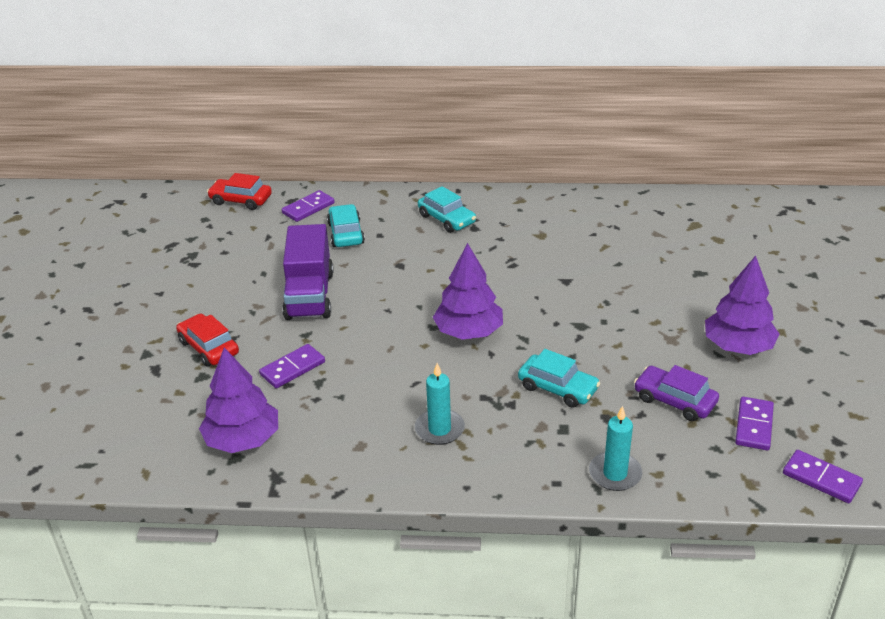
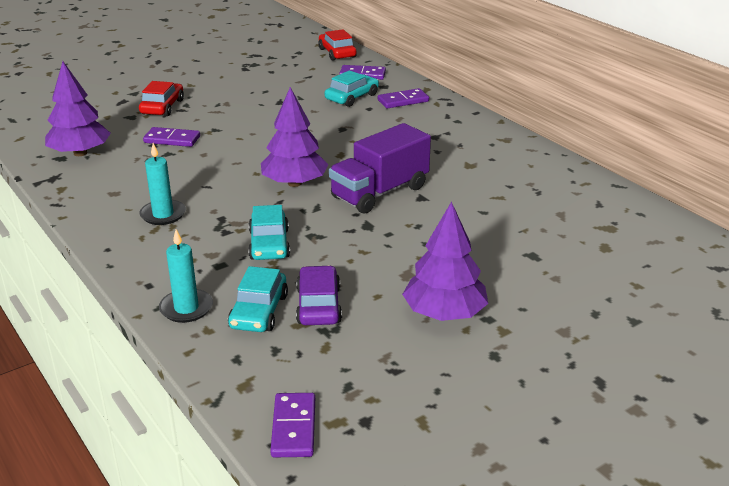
camera: 50 degrees right, 5 degrees down
purple truck [282,224,334,320] -> purple truck moved to [329,123,431,214]
turquoise car [418,186,476,233] -> turquoise car moved to [228,266,288,332]
purple domino [735,397,774,450] -> purple domino moved to [378,88,429,109]

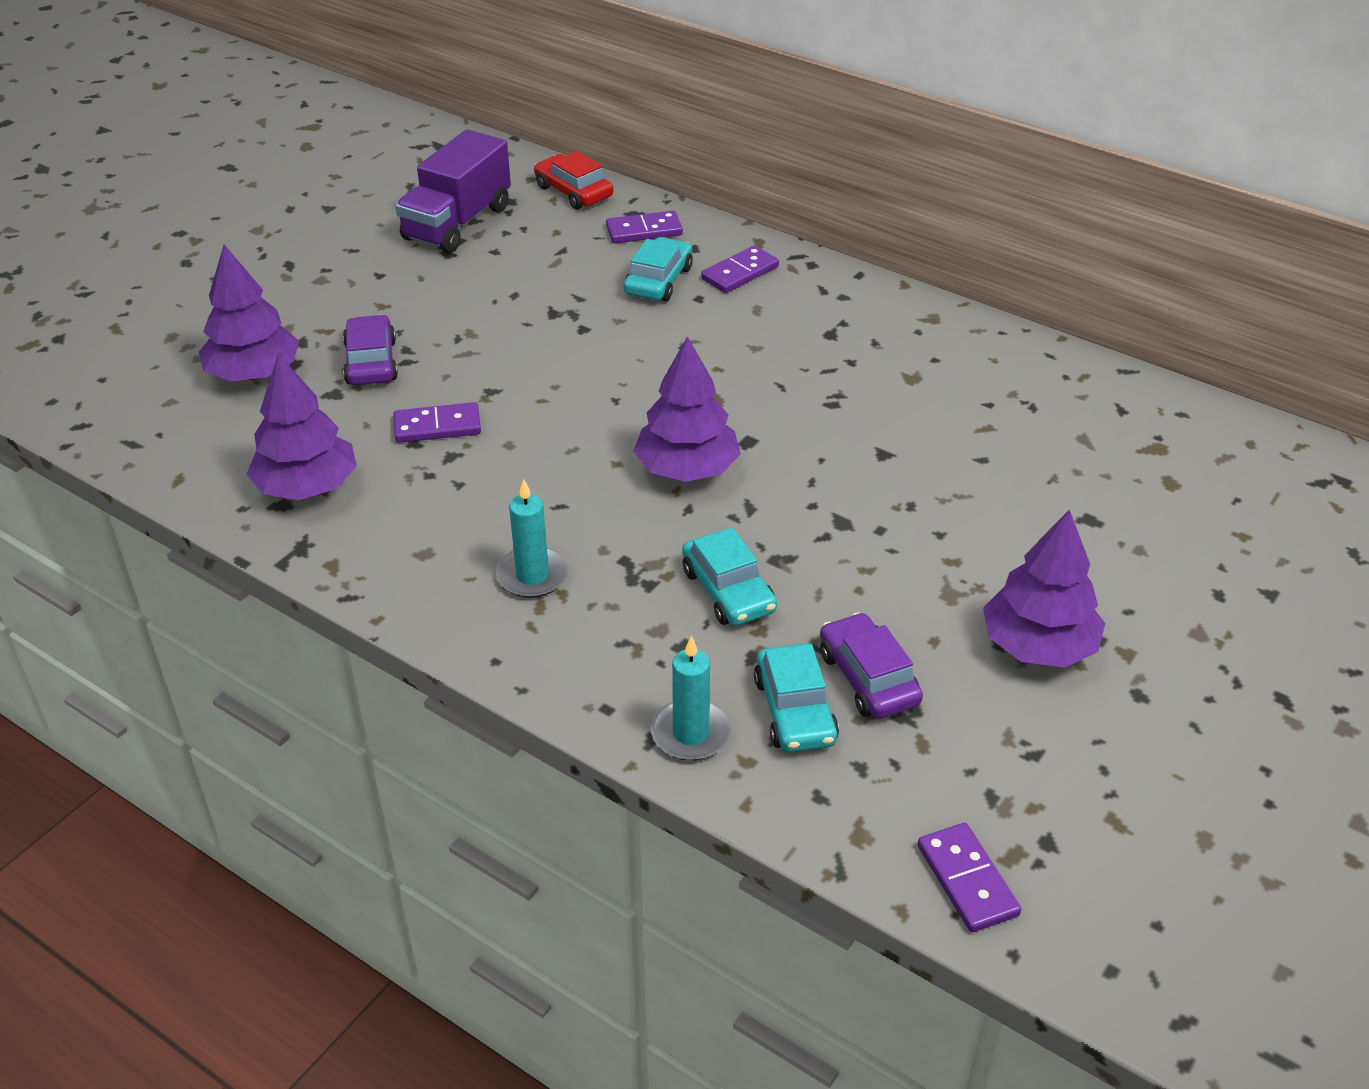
camera: 20 degrees left, 10 degrees up
red car [139,81,184,116] -> purple car [343,315,398,385]
purple truck [329,123,431,214] -> purple truck moved to [395,129,511,253]
none -> purple tree [199,245,299,382]

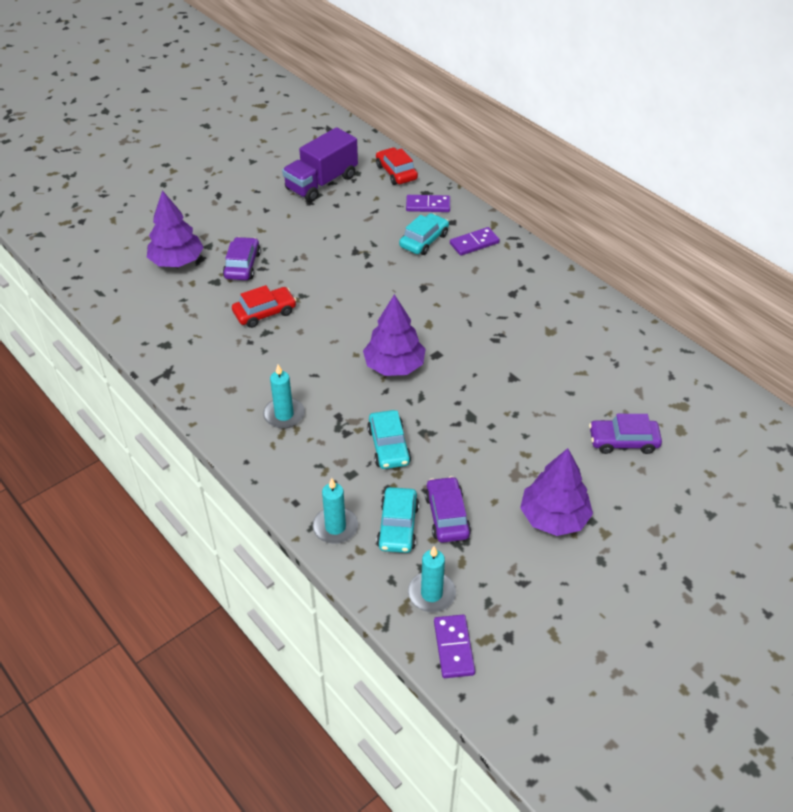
camera: 15 degrees right, 5 degrees up
purple tree [246,354,357,500] -> none
purple domino [393,402,481,443] -> red car [232,285,297,328]
none -> turquoise candle [408,546,456,612]
none -> purple car [589,414,662,454]

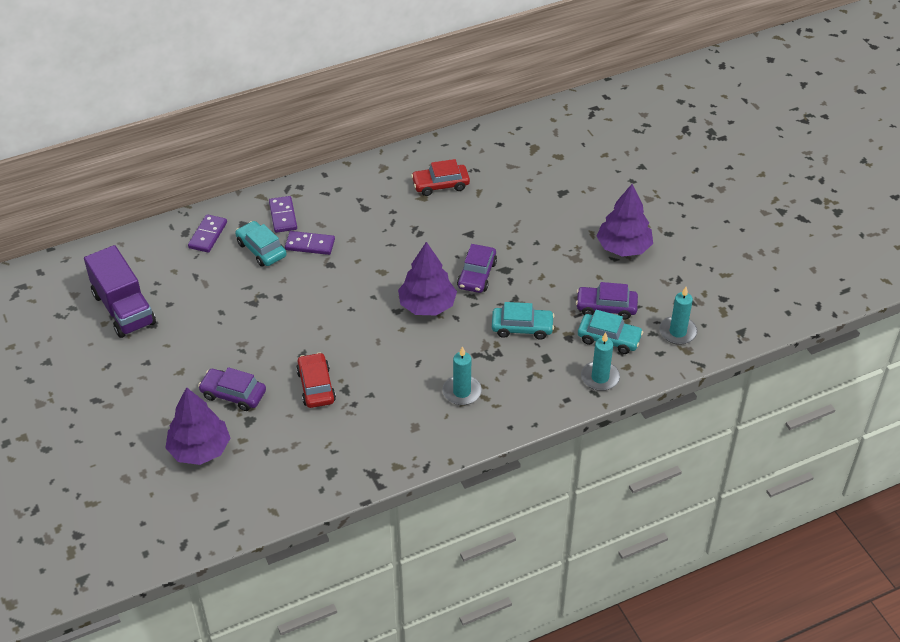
camera: 75 degrees left, 0 degrees up
red car [376,147,418,185] -> red car moved to [411,159,470,196]
purple domino [434,615,475,678] -> purple domino moved to [285,231,335,255]
purple car [589,414,662,454] -> purple car moved to [457,244,497,293]

